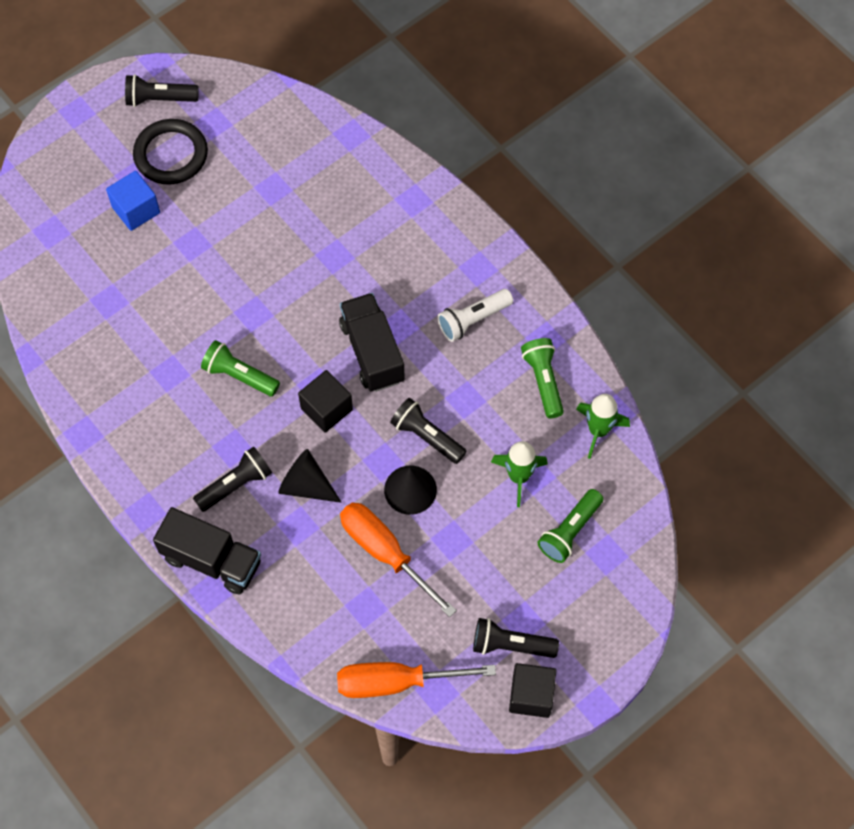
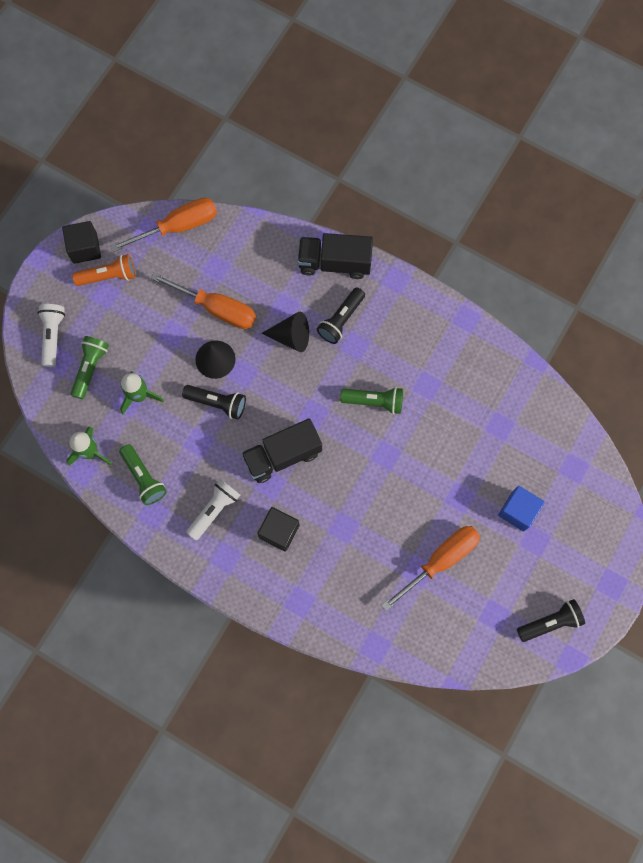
camera: 160 degrees right, 10 degrees up
black ring [133,119,208,185] -> none
black cube [298,370,353,433] -> black cube moved to [257,507,300,552]
black truck [339,293,405,392] -> black truck turned 105 degrees clockwise [241,418,322,483]
black flashlight [473,618,559,658] -> orange flashlight [72,254,135,286]
none -> white flashlight [38,304,65,367]
none -> orange screwdriver [381,526,480,611]

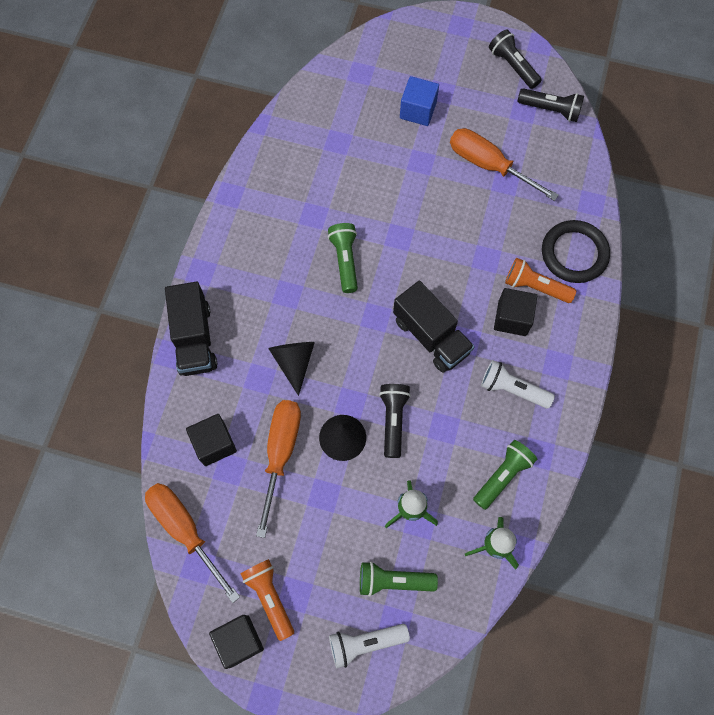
camera: 105 degrees left, 5 degrees down
black flashlight [317,287,365,344] -> black flashlight moved to [518,88,584,122]
none -> black cube [186,414,237,466]
none -> orange flashlight [505,258,576,303]
none -> black ring [542,220,610,283]

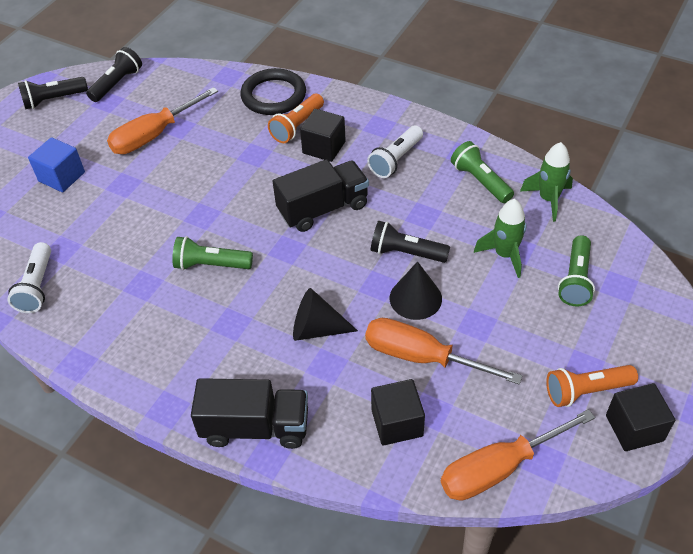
camera: 75 degrees left, 20 degrees down
white flashlight [329,624,410,668] -> white flashlight moved to [7,242,51,313]

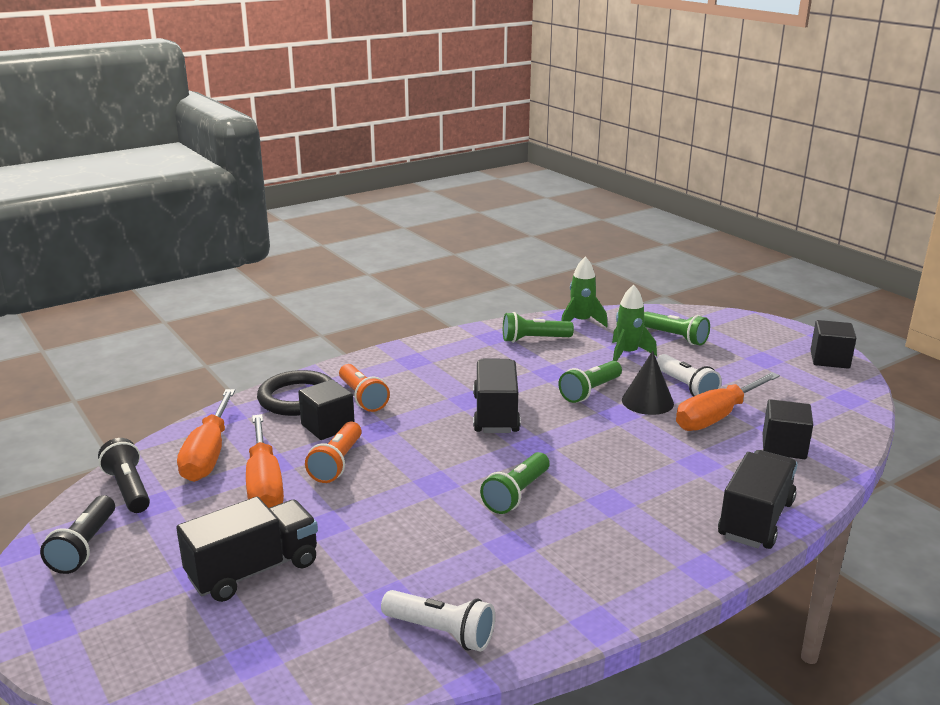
camera: 65 degrees left, 25 degrees down
blue cube [28,137,85,192] -> black truck [176,497,318,602]
black cone [293,288,358,341] -> none
black cube [300,109,346,162] -> black cube moved to [298,379,355,440]
white flashlight [367,126,423,178] -> white flashlight moved to [656,354,722,397]
black flashlight [371,221,450,263] -> green flashlight [558,361,622,403]
orange screwdriver [441,409,595,501] -> orange screwdriver moved to [177,389,235,482]
orange flashlight [546,365,638,407] -> orange flashlight moved to [305,422,362,483]

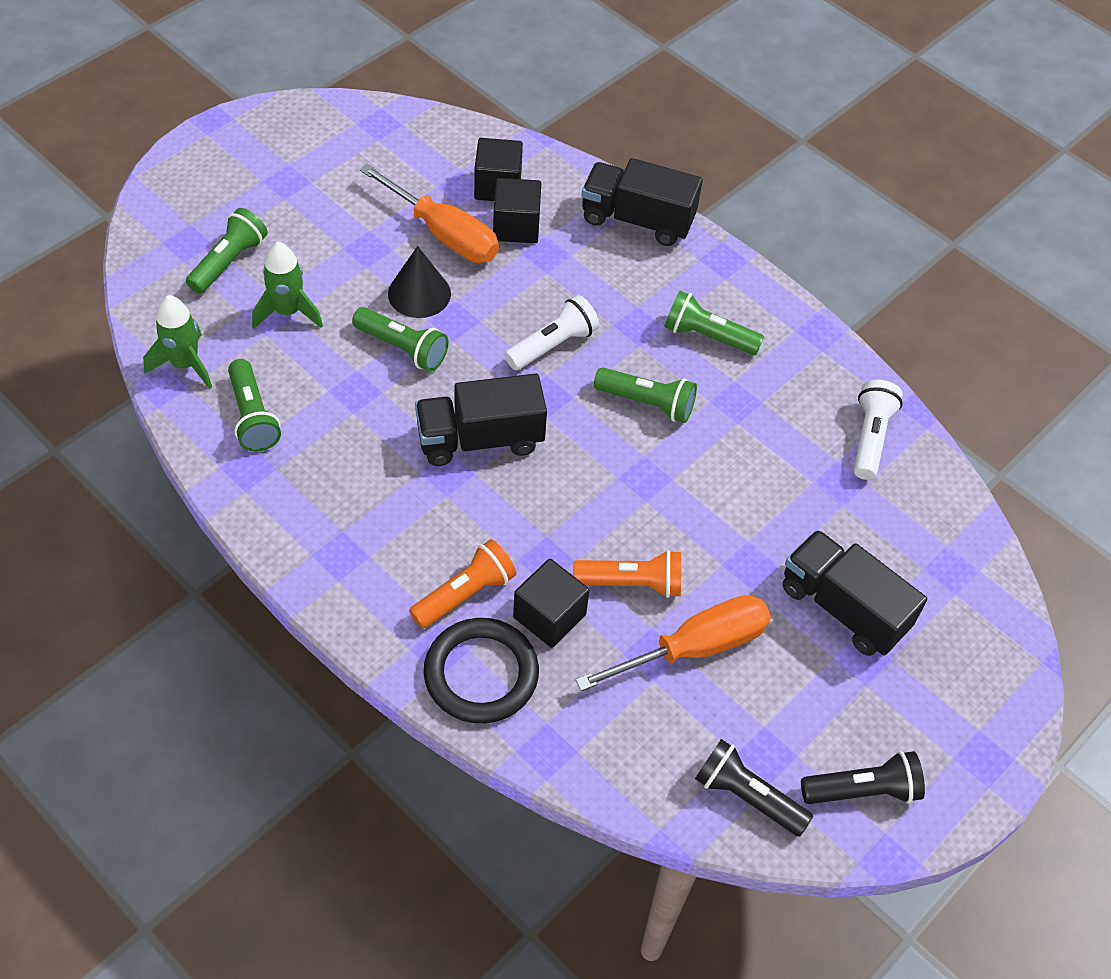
camera: 105 degrees left, 30 degrees up
black flashlight [98,438,150,513] -> black flashlight turned 75 degrees clockwise [695,739,813,836]
orange screwdriver [177,389,235,482] -> none
white flashlight [656,354,722,397] -> white flashlight moved to [505,295,599,370]
black cube [810,320,856,369] -> black cube moved to [493,178,541,243]
none -> green flashlight [664,291,764,355]

